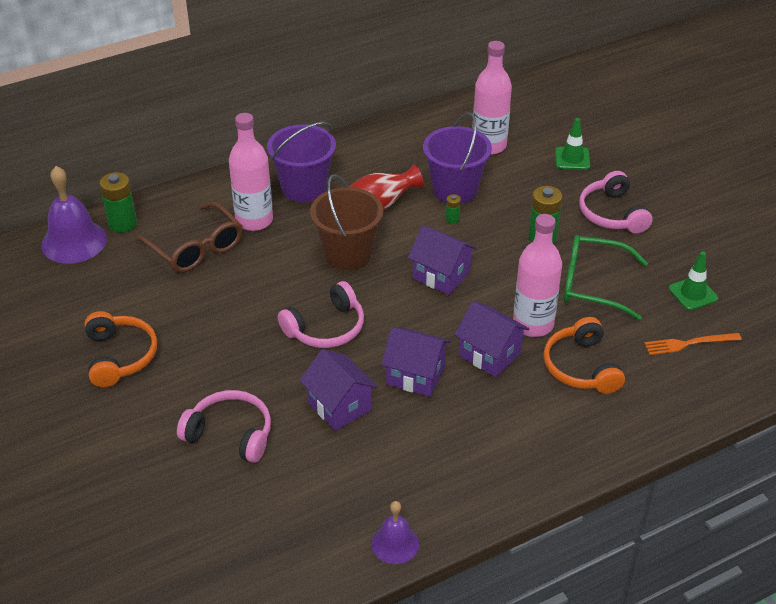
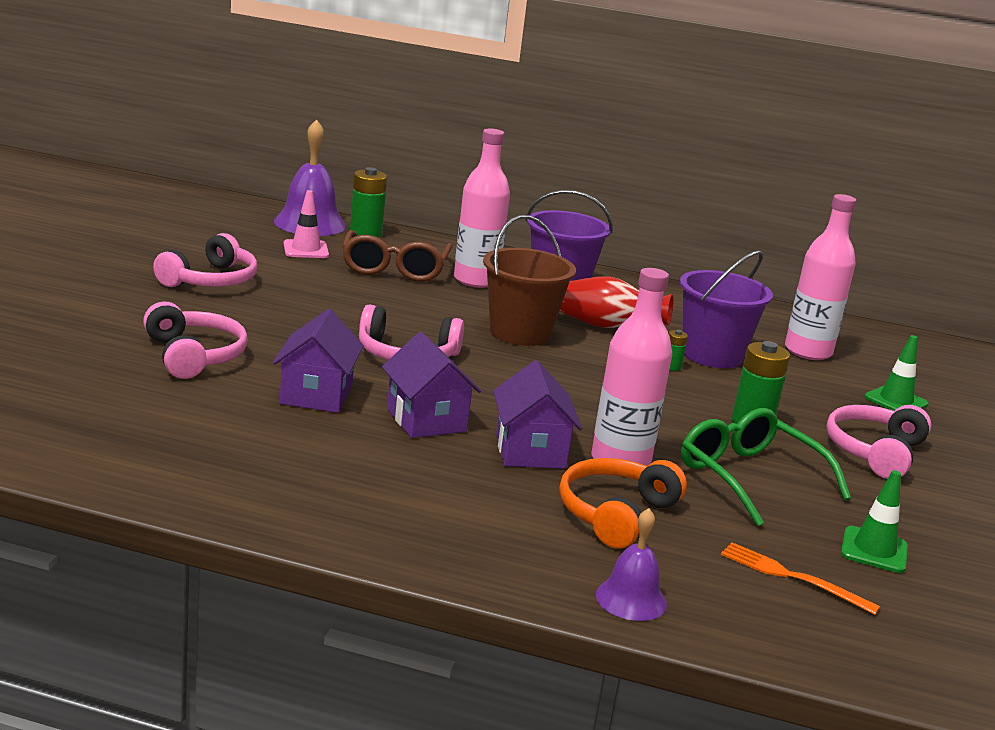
camera: 40 degrees right, 20 degrees down
orange headphones [85,311,157,387] -> pink headphones [153,233,257,287]
purple bell [372,501,419,564] -> purple bell moved to [596,508,667,621]
purple house [408,225,477,295] -> none
none -> pink traffic cone [284,190,329,258]

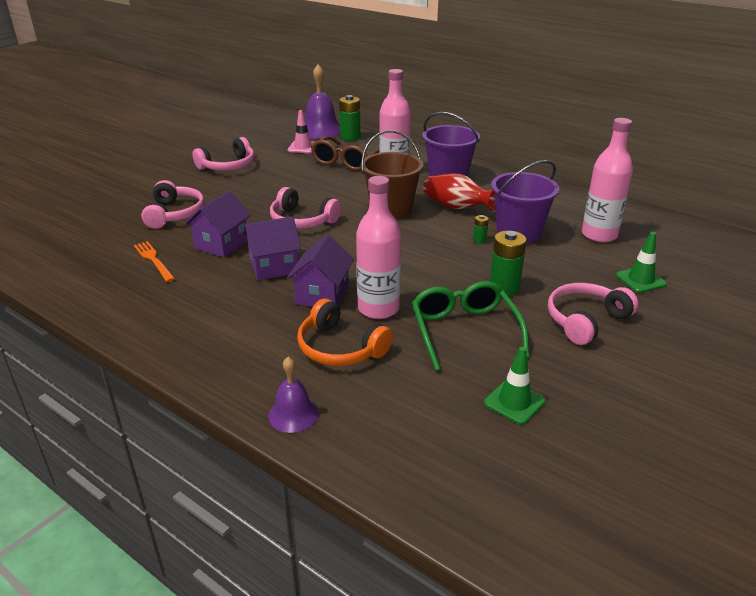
camera: 25 degrees right, 10 degrees up
purple house [382,332,481,438] -> purple house turned 75 degrees clockwise [243,217,301,280]
orange headphones [559,458,687,548] -> orange headphones turned 105 degrees counterclockwise [297,299,393,366]
orange fork [721,542,880,615] -> orange fork moved to [134,241,175,282]

